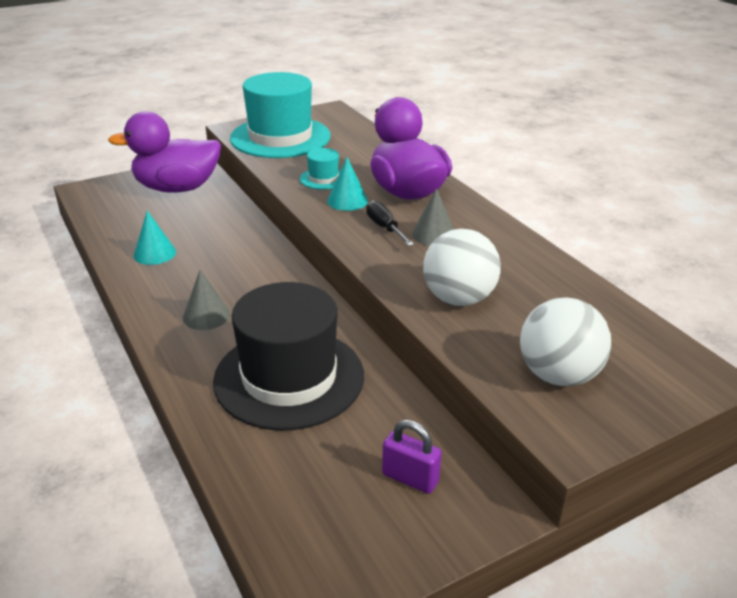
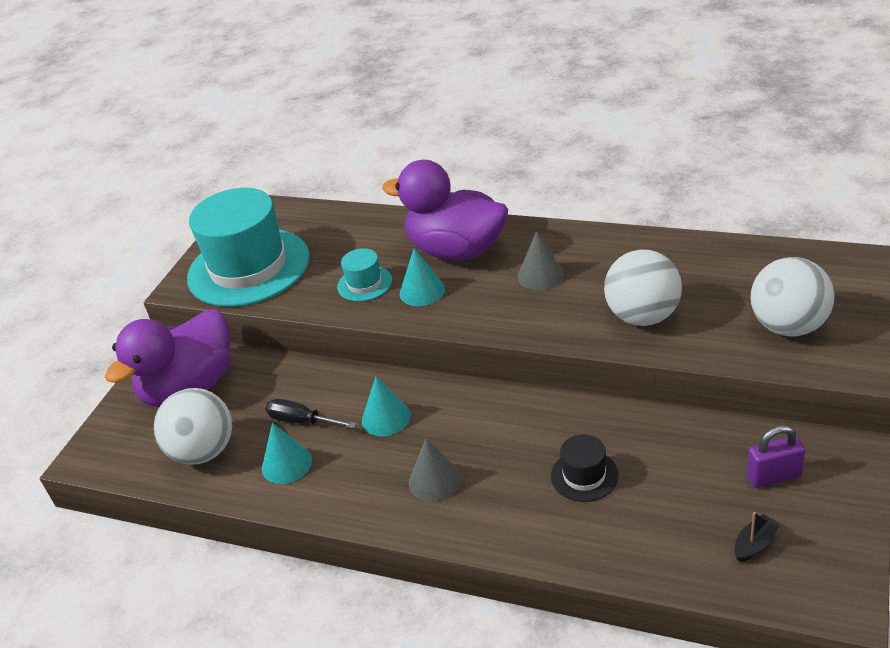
camera: 35 degrees left, 5 degrees up
black hat [213,282,364,430] -> black hat [551,434,619,502], size x0.43
black screwdriver [366,200,414,246] -> black screwdriver moved to [266,399,356,428]
none -> white ball [154,388,232,465]
none -> turquoise cone [362,376,411,436]
none -> black boat [734,512,780,562]

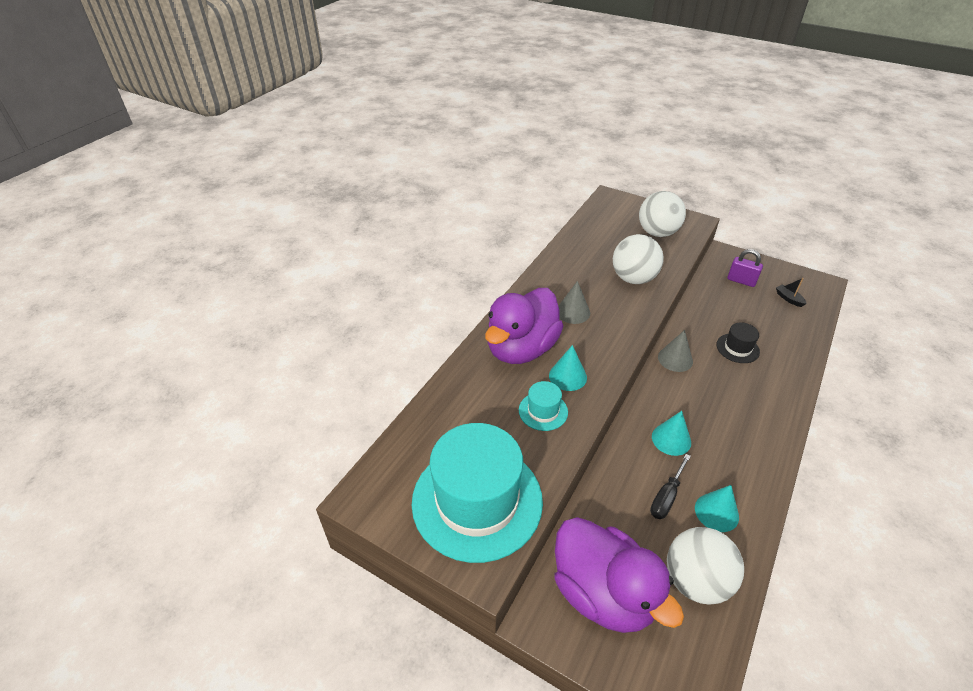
camera: 85 degrees left, 5 degrees up
grey cone [409,438,462,502] -> grey cone moved to [658,330,693,372]
purple padlock [747,425,805,488] -> purple padlock turned 60 degrees counterclockwise [727,249,763,287]

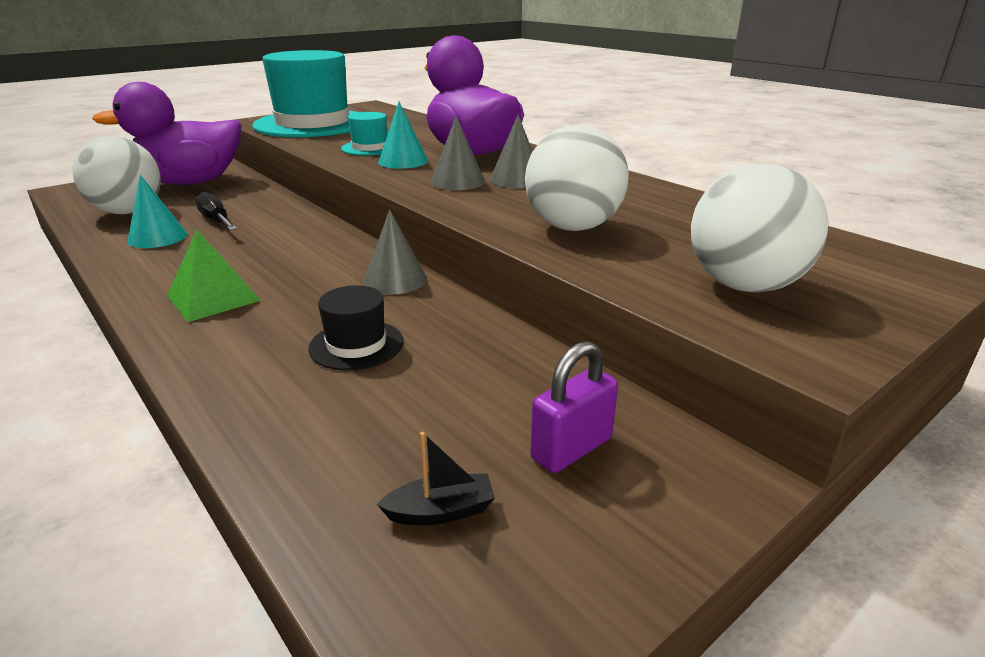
camera: 110 degrees right, 15 degrees down
turquoise cone [652,411,691,456] -> none
none -> green pyramid [167,229,261,322]
none -> grey cone [431,116,485,190]

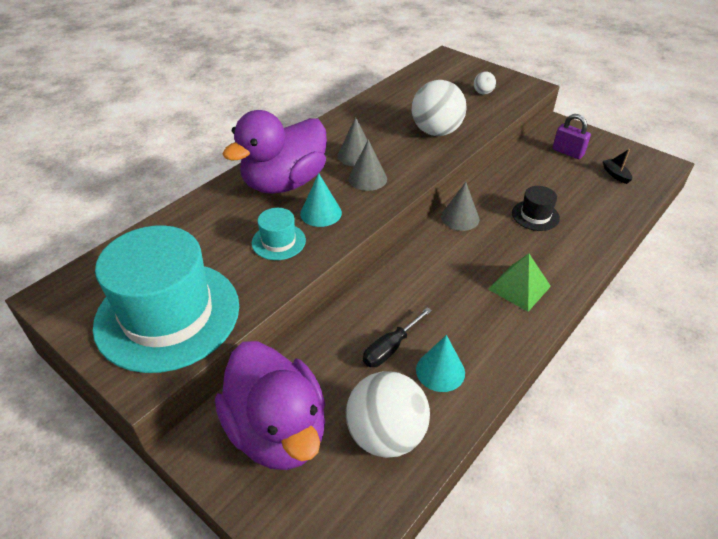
camera: 100 degrees left, 15 degrees up
white ball [691,164,829,293] -> white ball [474,72,496,94], size x0.45

